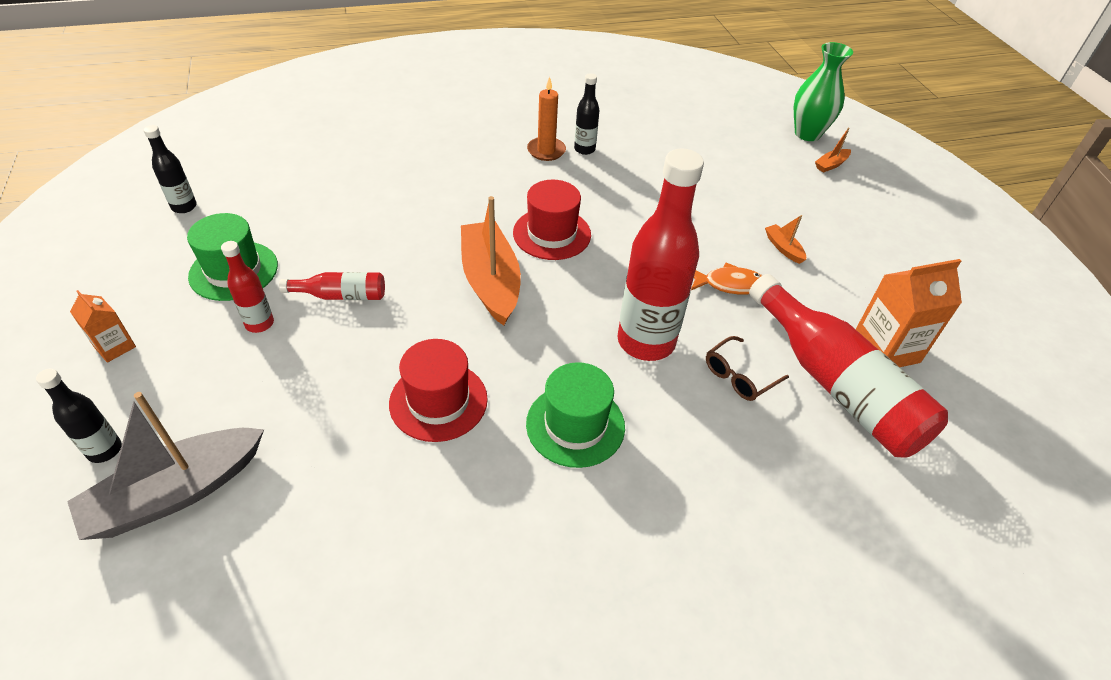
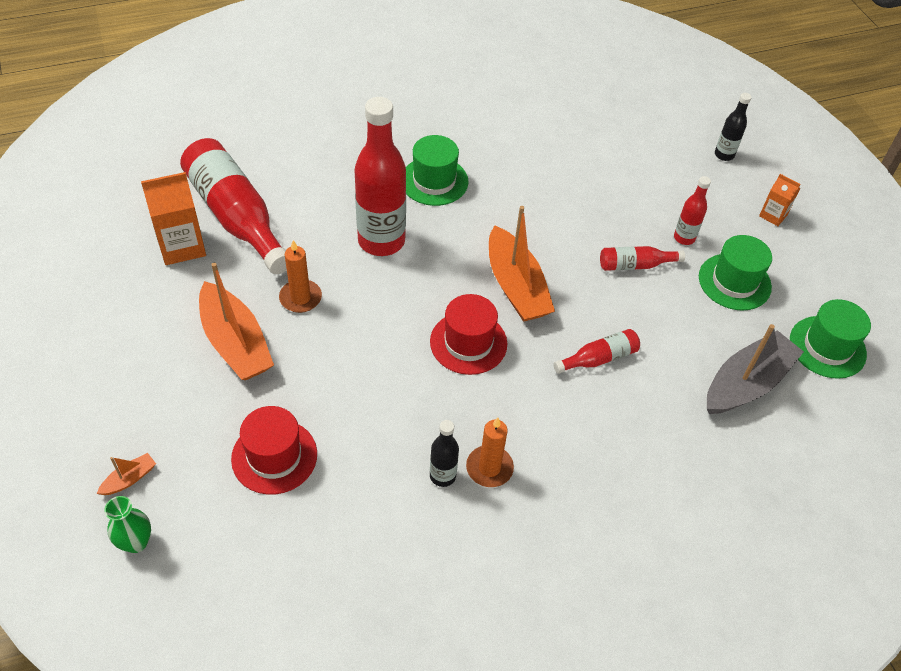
camera: 175 degrees right, 5 degrees up
grey boat [67,392,264,540] -> grey boat moved to [707,324,804,414]
black bottle [144,125,197,213] -> green hat [790,299,871,379]
red hat [389,339,488,442] -> red hat moved to [231,406,317,495]
orange fish [691,263,763,294] -> orange candle [279,240,322,313]
brown glasses [706,336,789,401] -> none
orange boat [765,215,806,264] -> orange boat [199,263,274,380], size x2.32
green vase [794,42,853,141] -> green vase [104,496,151,553], size x0.64
none -> red bottle [553,329,640,374]

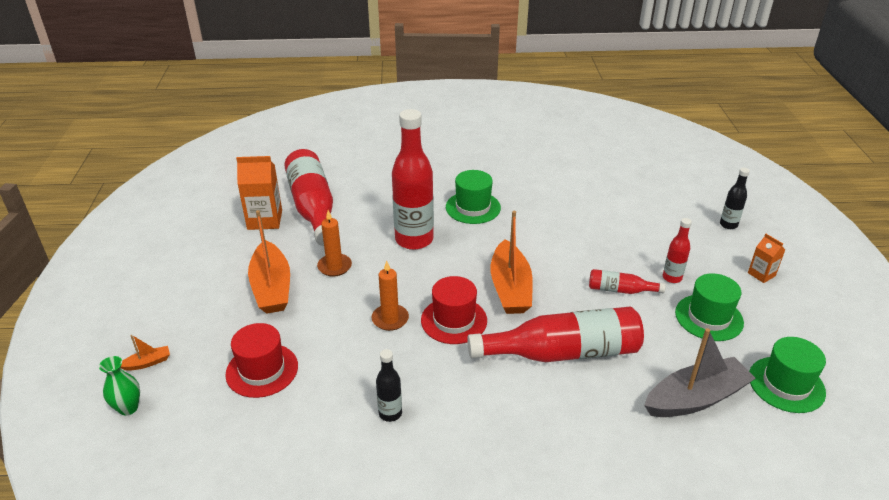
camera: 20 degrees right, 15 degrees down
orange candle [466,418,514,487] -> orange candle moved to [372,261,409,331]
red bottle [553,329,640,374] -> red bottle [467,307,644,362], size x2.11

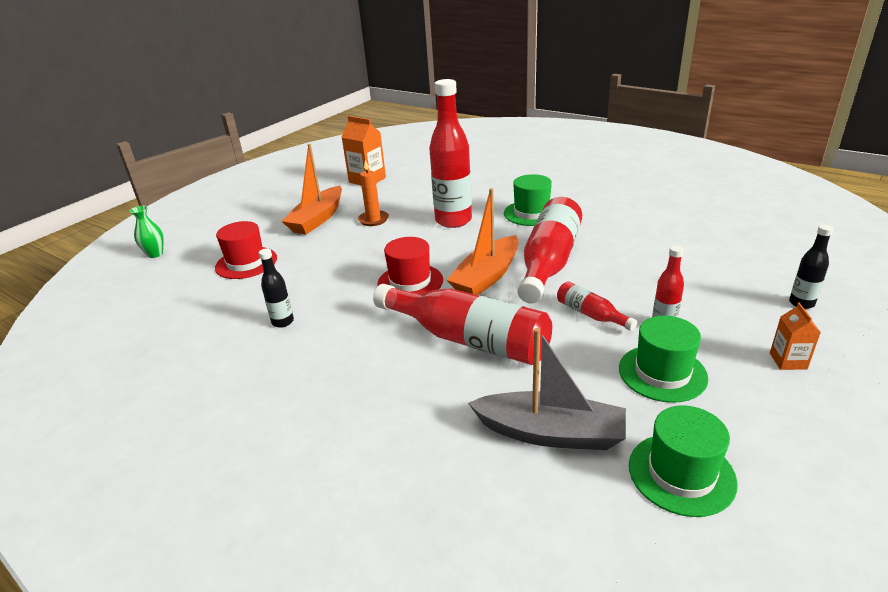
camera: 40 degrees right, 5 degrees down
orange boat [121,335,170,371] -> none
red bottle [284,149,333,246] -> red bottle moved to [518,197,582,303]
orange candle [372,261,409,331] -> none

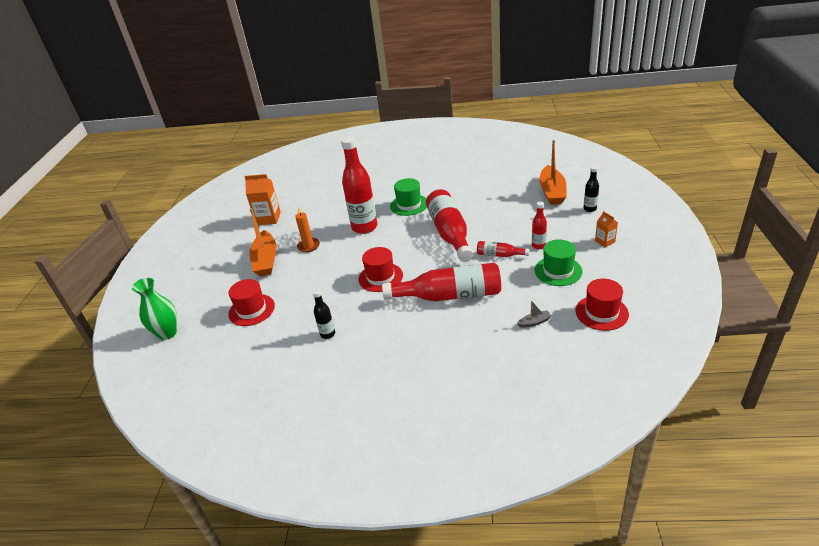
camera: 30 degrees left, 5 degrees up
green vase [130,206,164,258] -> green vase [132,278,177,340], size x1.57
orange boat [447,188,519,295] -> orange boat moved to [539,140,566,205]
grey boat [468,328,626,450] -> grey boat [517,301,552,328], size x0.43
green hat [629,405,738,517] -> red hat [576,279,629,331]

